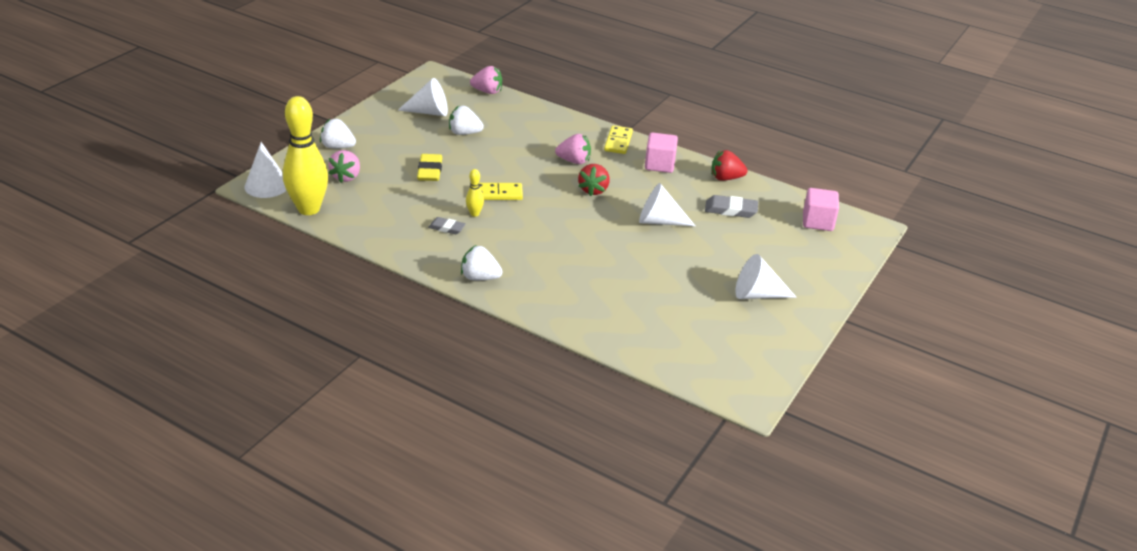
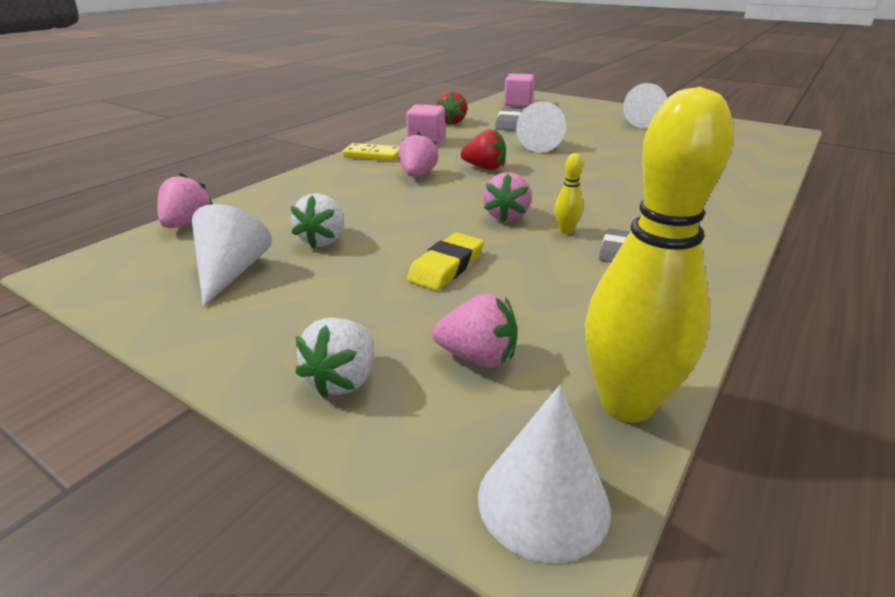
camera: 85 degrees left, 5 degrees down
yellow eraser [417,154,442,181] -> yellow eraser turned 60 degrees counterclockwise [407,233,484,291]
white strawberry [461,245,503,280] -> none
yellow domino [479,183,523,200] -> pink strawberry [483,172,532,223]

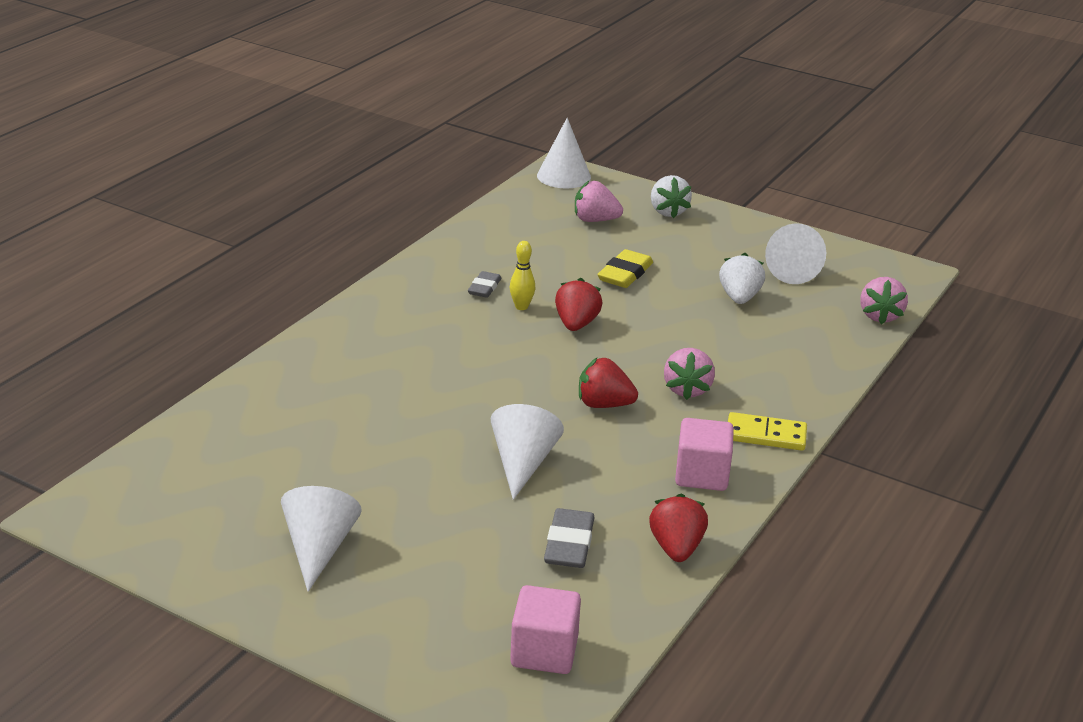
camera: 175 degrees right, 0 degrees up
white strawberry [295,318,374,398] -> white strawberry turned 150 degrees clockwise [651,175,692,218]
pink strawberry [483,172,532,223] -> red strawberry [555,278,603,331]
yellow bowling pin [585,87,734,422] -> none

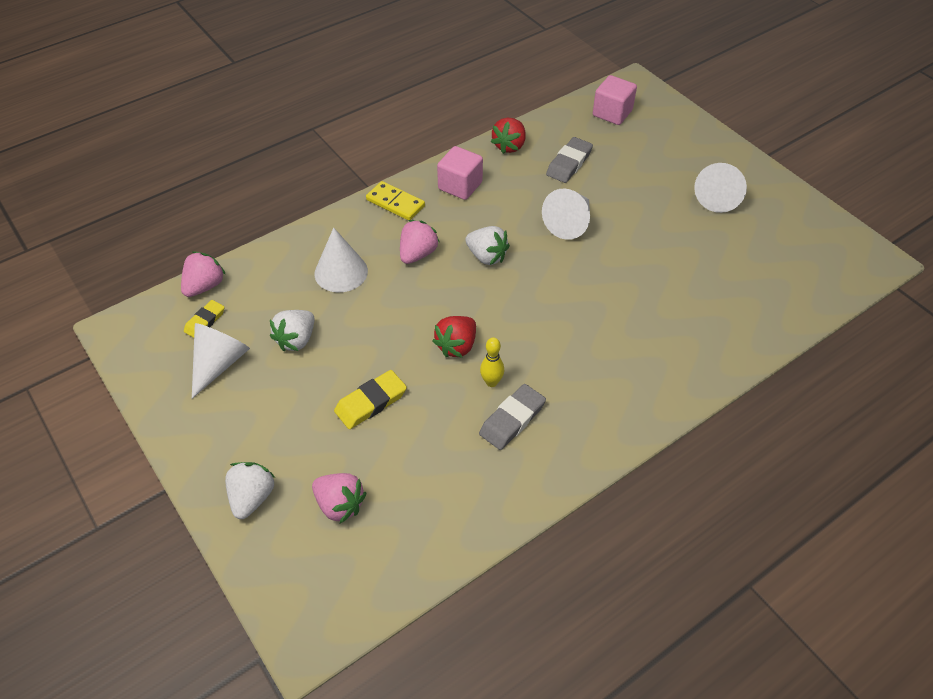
camera: 155 degrees left, 20 degrees up
grey eraser [468,271,501,298] -> grey eraser [479,384,546,450], size x1.52
white cone [537,118,591,188] -> white cone moved to [314,228,368,292]
red strawberry [579,357,638,408] -> white strawberry [465,226,510,265]
none -> yellow eraser [184,300,224,338]

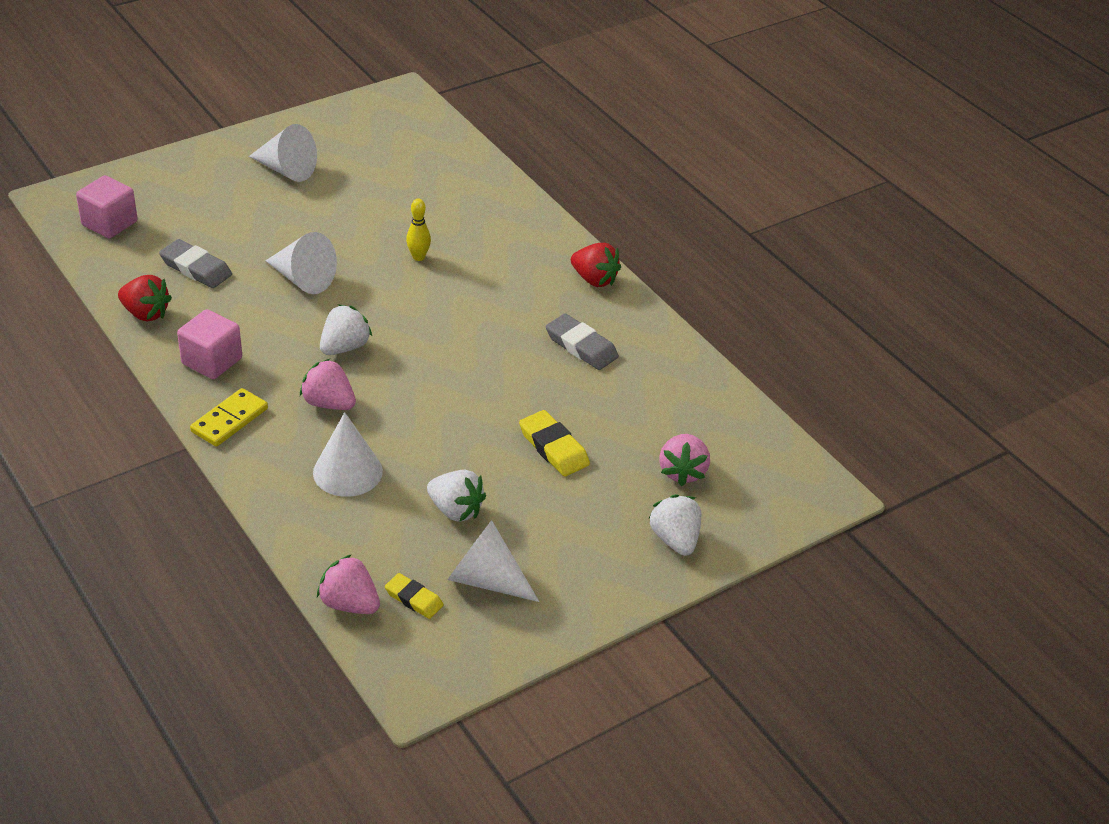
camera: 90 degrees left, 10 degrees down
white strawberry [225,462,275,519] -> white strawberry turned 60 degrees clockwise [649,494,701,556]
pink strawberry [312,473,366,524] -> pink strawberry turned 150 degrees clockwise [659,434,710,486]
red strawberry [433,316,476,358] -> red strawberry moved to [571,243,621,287]
yellow bowling pin [480,337,504,387] -> yellow bowling pin moved to [406,199,431,261]

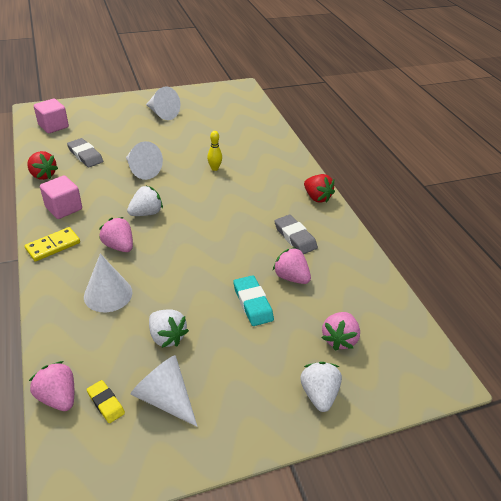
camera: 15 degrees right, 0 degrees up
yellow eraser [519,410,590,477] -> turquoise eraser [233,275,274,326]
none -> pink strawberry [273,247,311,284]

